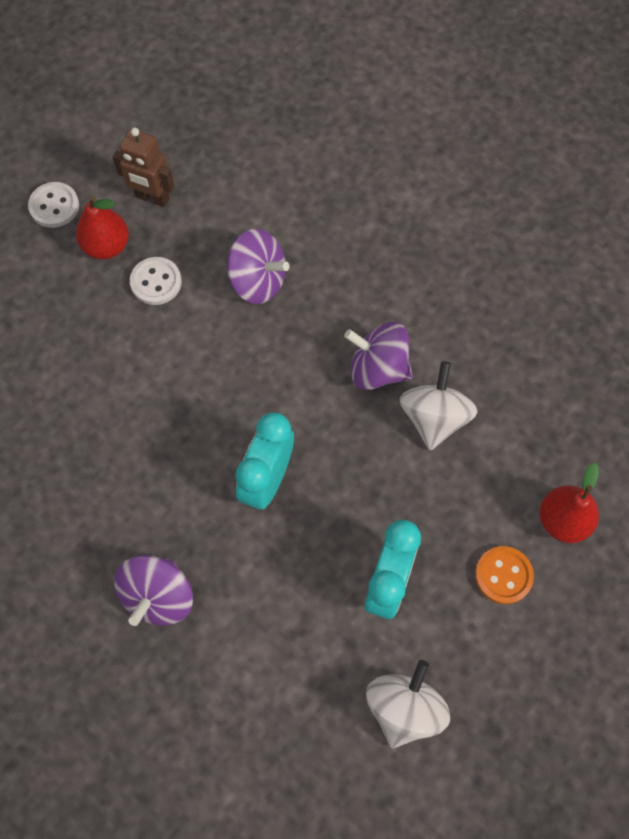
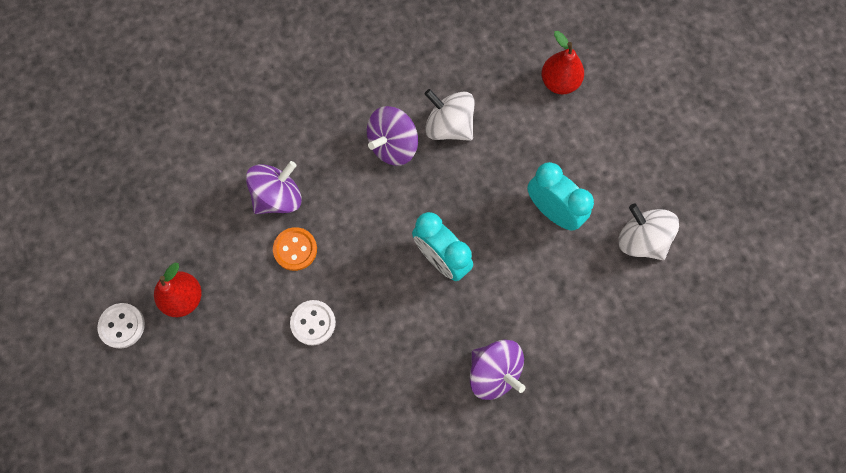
camera: 65 degrees left, 5 degrees up
brown robot [113,128,175,207] -> none
white button [130,257,182,305] -> white button moved to [290,300,336,345]
orange button [475,546,534,604] -> orange button moved to [273,227,317,271]

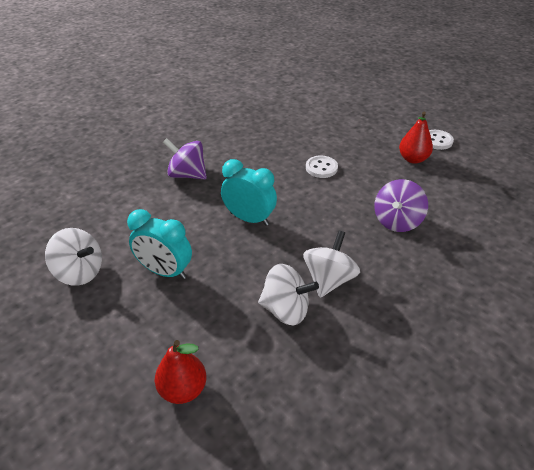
camera: 160 degrees right, 30 degrees down
orange button [273,227,317,271] -> none
purple spinning top [367,106,418,166] -> white spinning top [303,231,360,298]

